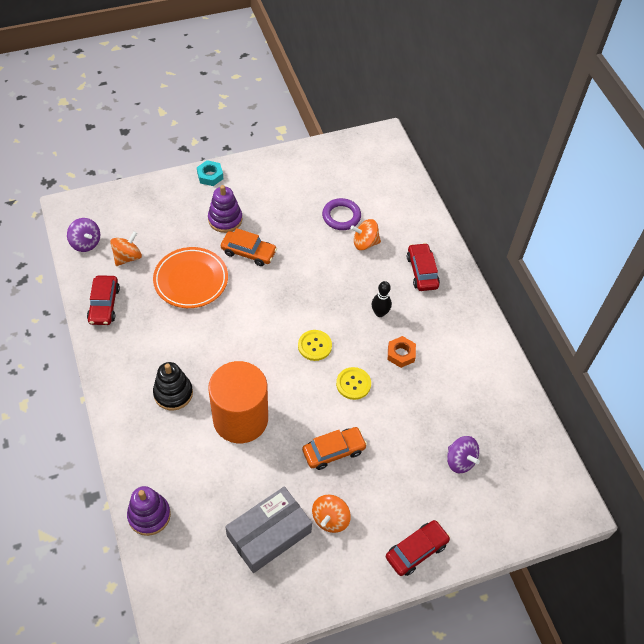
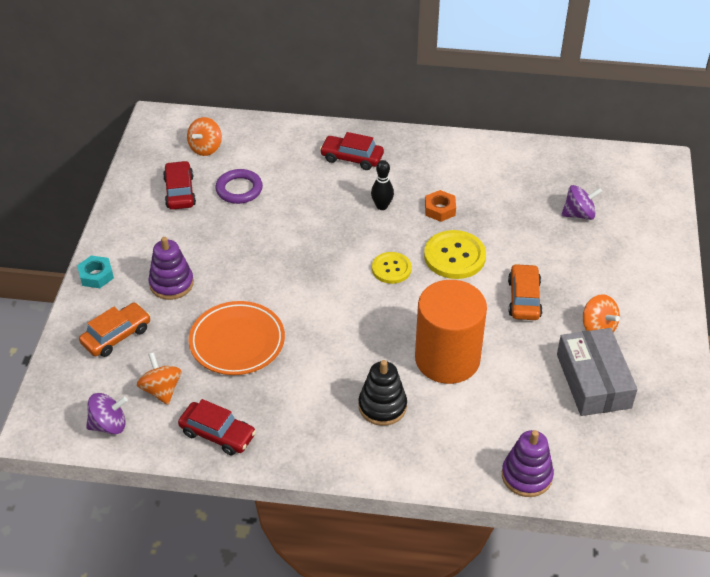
camera: 60 degrees left, 10 degrees down
orange car [221,228,277,266] -> orange car moved to [79,303,150,357]
yellow button [336,367,371,400] -> yellow button [424,230,486,279], size x1.57
orange spinning top [350,219,381,250] -> orange spinning top moved to [187,117,222,156]
red car [386,520,450,576] -> red car moved to [163,161,196,210]

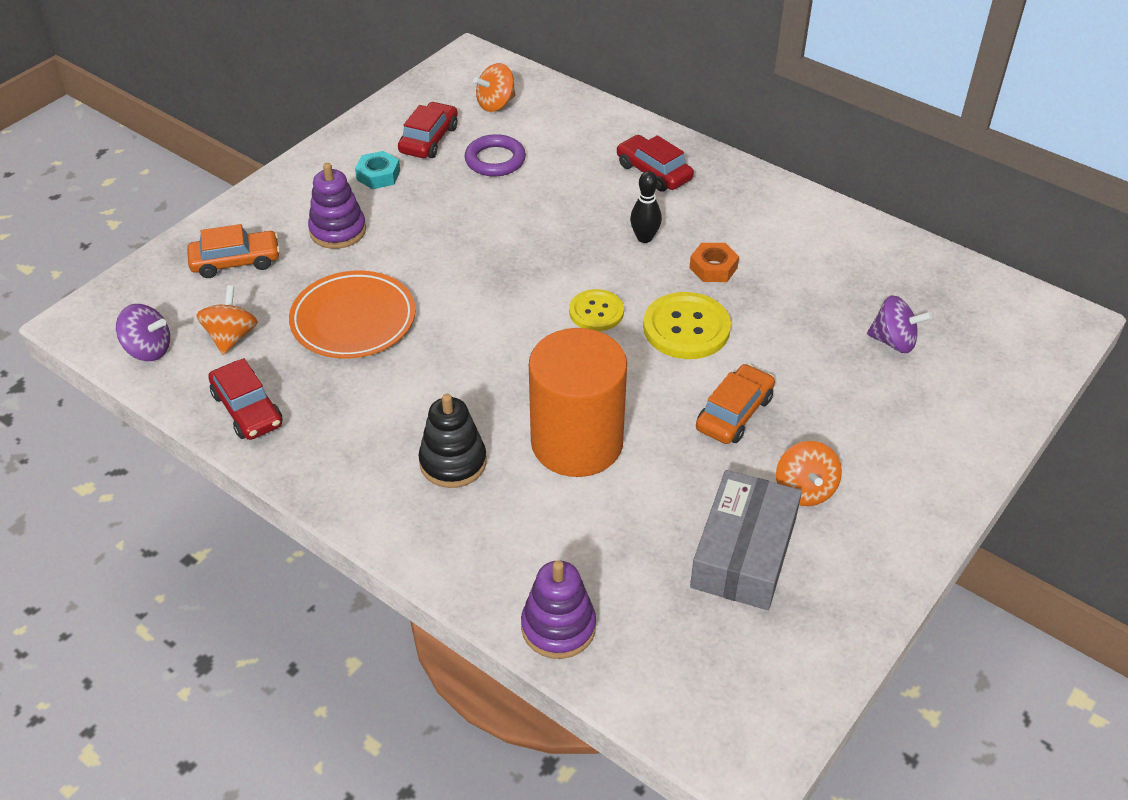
camera: 30 degrees right, 0 degrees up
turquoise nut [77,255,114,288] -> turquoise nut moved to [355,151,400,189]

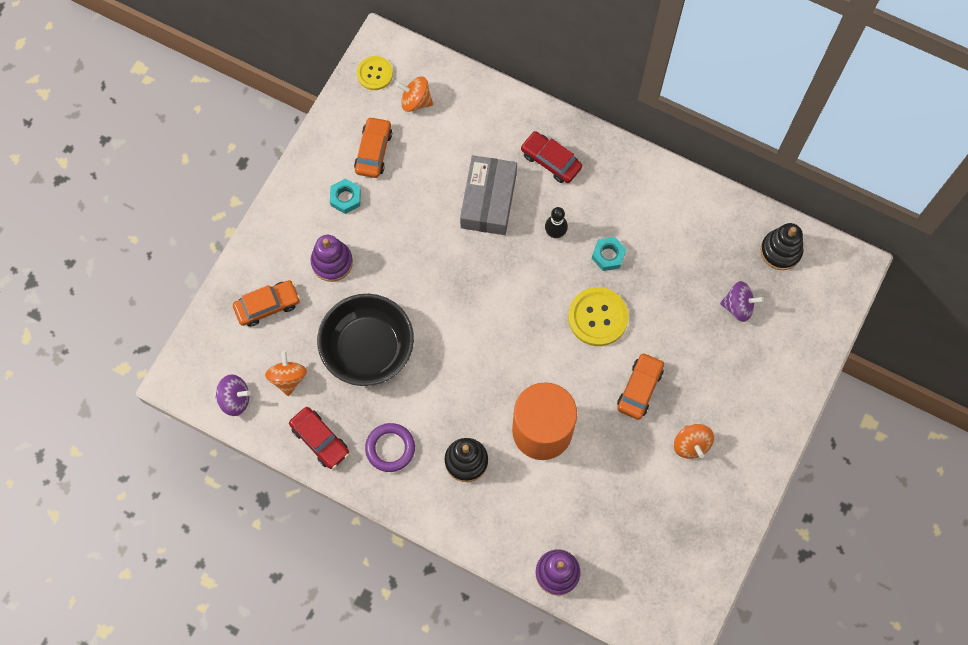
camera: 10 degrees left, 25 degrees up
orange plate [289,271,416,359] -> black bowl [317,294,414,386]
red car [398,102,458,158] -> orange car [354,117,392,178]
purple ring [465,134,526,177] -> purple ring moved to [365,423,415,472]
orange spinning top [473,63,516,112] -> orange spinning top turned 60 degrees clockwise [396,77,433,112]
yellow button [569,289,624,331] -> yellow button moved to [357,56,393,90]
orange nut [689,243,739,282] -> turquoise nut [592,237,626,271]
grey box [690,470,802,610] -> grey box moved to [460,155,517,235]
none -> black stacking toy [760,223,804,270]

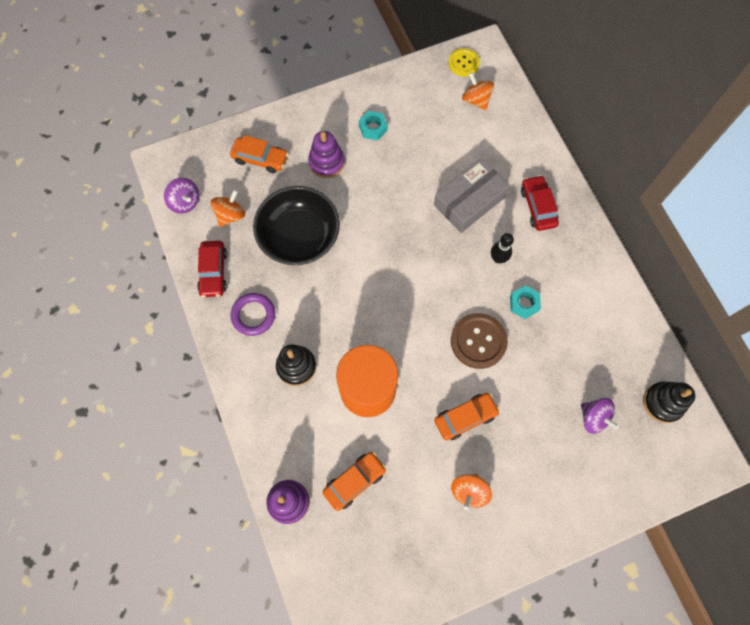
camera: 40 degrees right, 0 degrees up
orange car [354,117,392,178] -> orange car moved to [323,452,386,511]
yellow button [568,287,629,346] -> brown button [451,313,508,369]

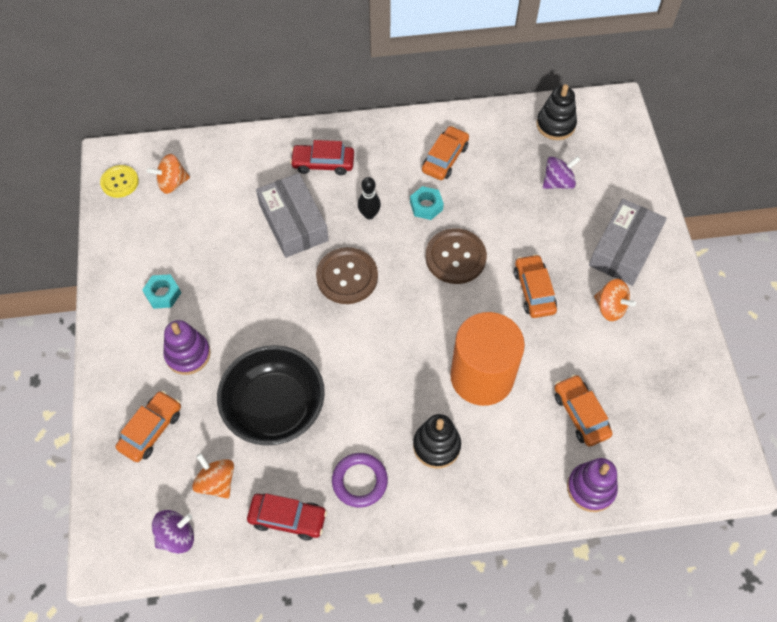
camera: 75 degrees left, 10 degrees down
none -> brown button [316,247,378,304]
none -> orange car [422,126,469,180]
none -> grey box [589,199,667,286]

